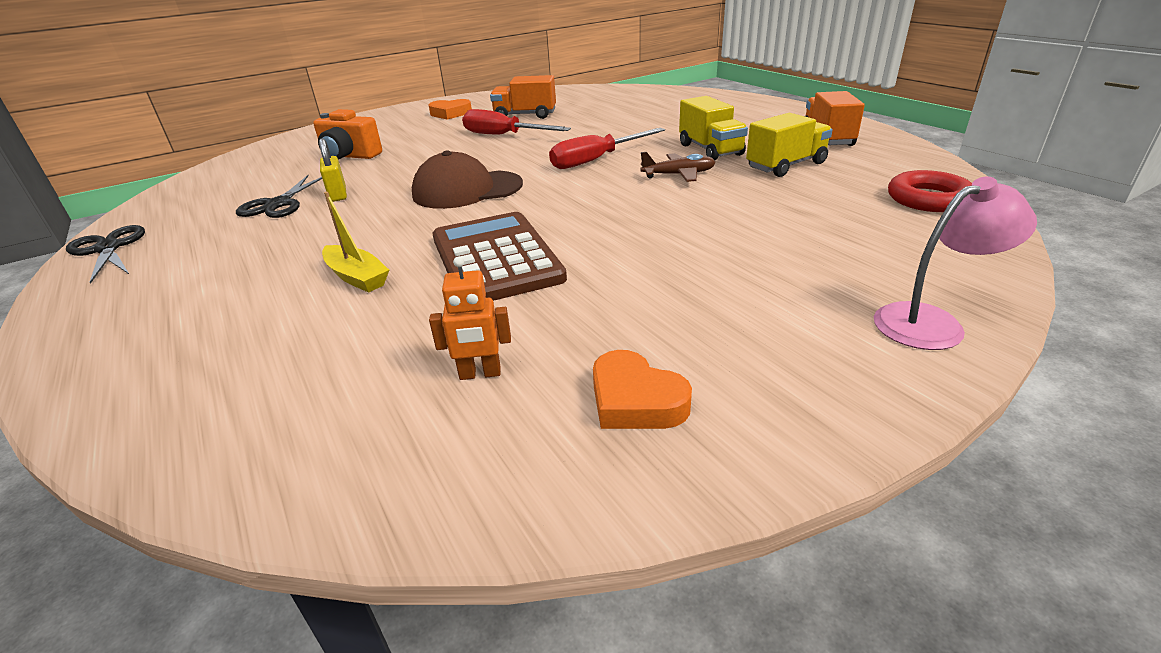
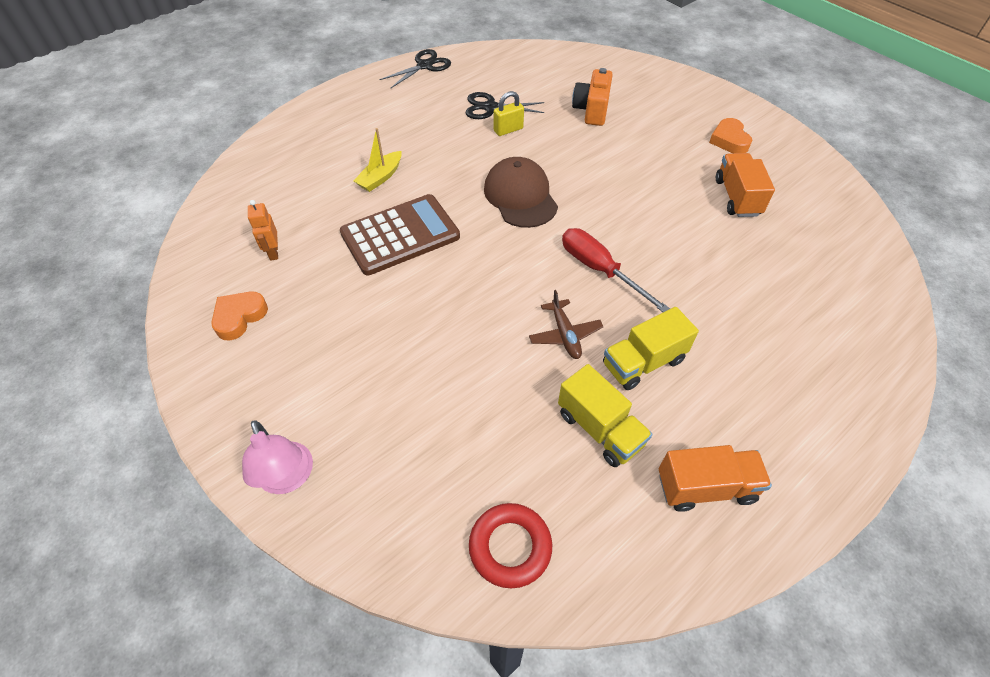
camera: 80 degrees right, 20 degrees up
red screwdriver [462,109,571,134] -> none

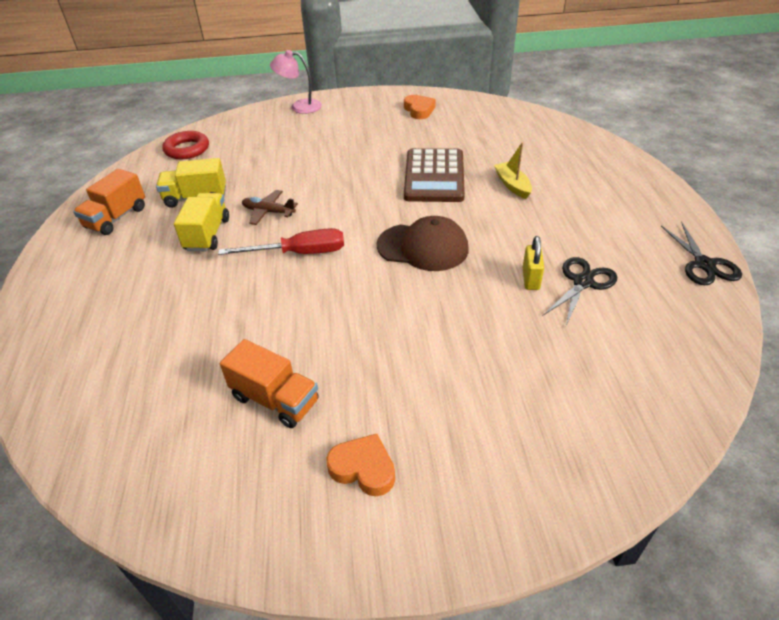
camera: 125 degrees right, 10 degrees down
orange robot [248,200,278,261] -> none
orange camera [572,68,613,126] -> none

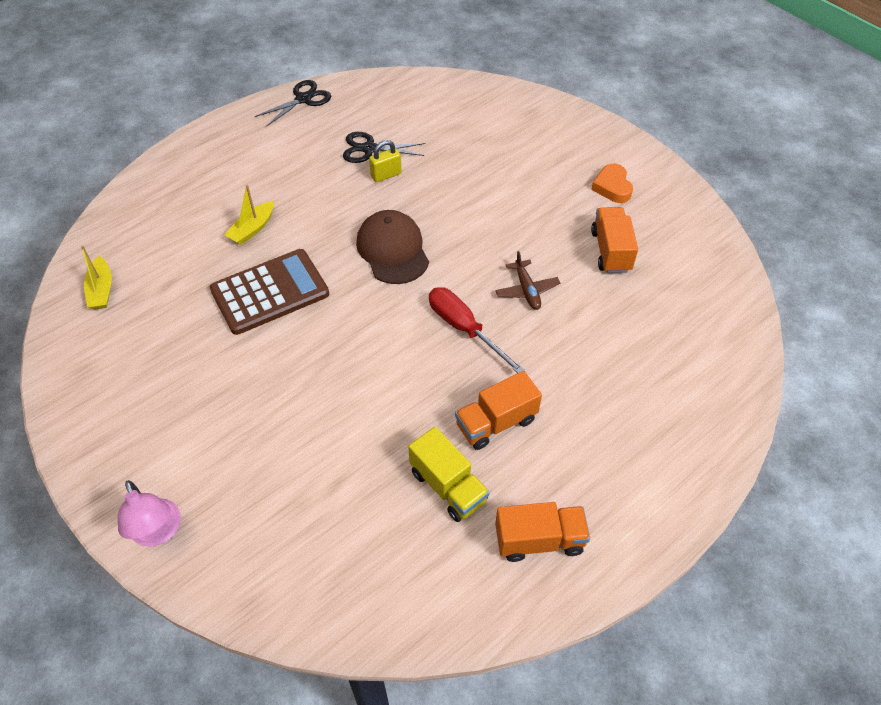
camera: 125 degrees left, 10 degrees up
red ring [162,131,209,159] -> none
yellow truck [174,193,229,251] -> orange truck [455,371,542,450]
brown plane [242,190,298,225] -> brown plane moved to [495,251,560,310]
orange heart [404,95,436,119] -> none
none -> yellow boat [81,245,112,310]

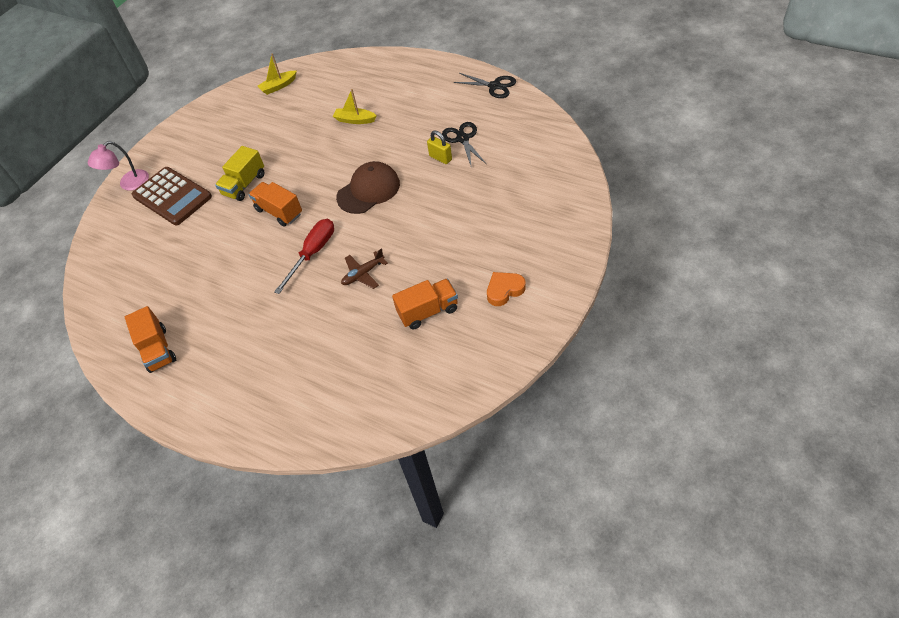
camera: 75 degrees right, 0 degrees up
brown calculator [210,249,329,335] -> brown calculator moved to [132,167,212,225]
yellow truck [408,427,490,522] -> yellow truck moved to [215,146,264,201]
orange truck [455,371,542,450] -> orange truck moved to [249,182,302,227]

